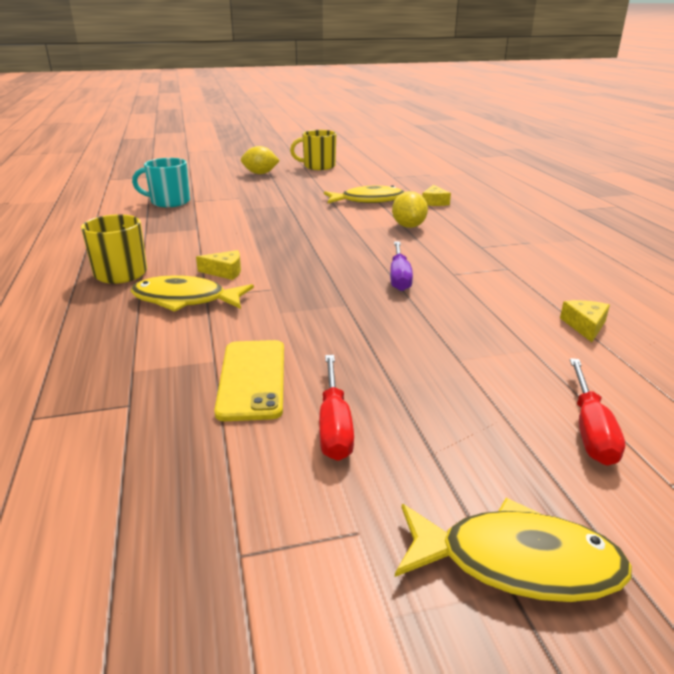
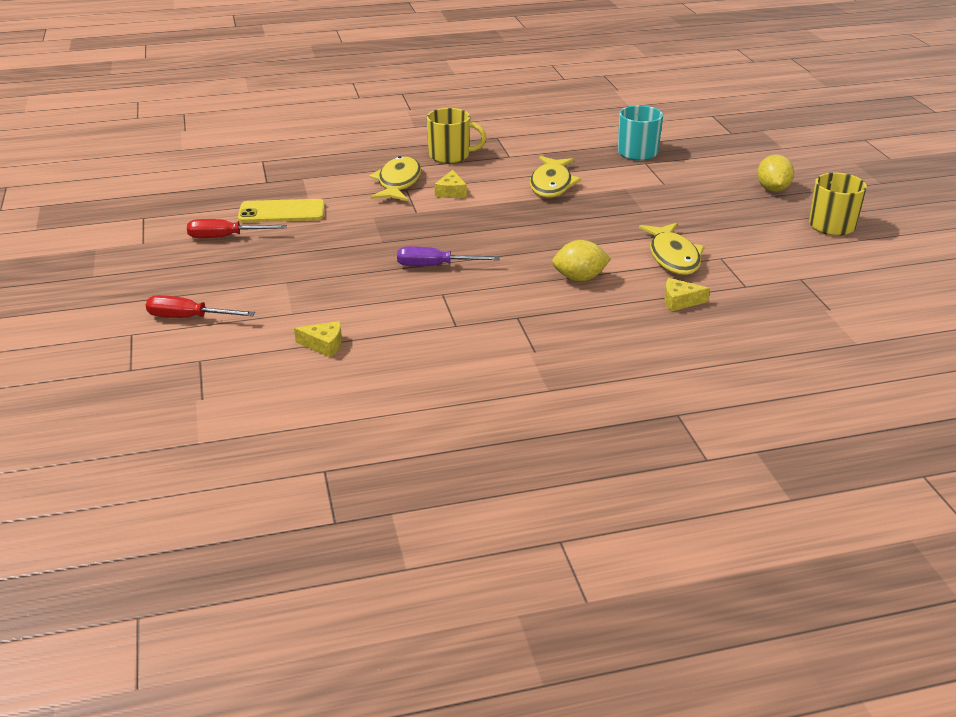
camera: 90 degrees right, 5 degrees up
yellow fish [395,498,632,602] -> yellow fish moved to [530,156,581,198]

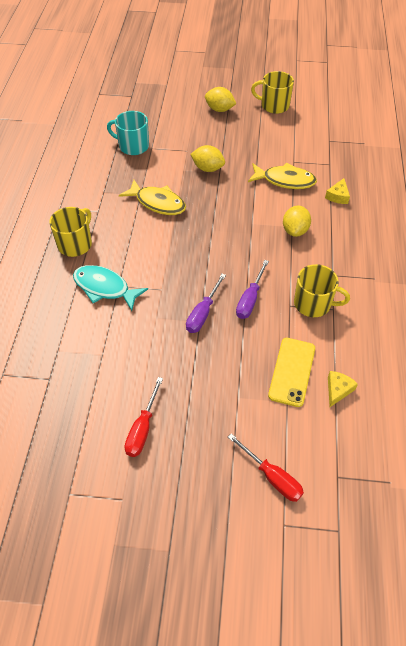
camera: 70 degrees left, 20 degrees up
red screwdriver [146,295,255,318] -> red screwdriver turned 75 degrees counterclockwise [228,433,304,502]
yellow phone [238,199,325,223] -> yellow phone moved to [268,338,315,407]
yellow fish [369,156,421,201] -> turquoise fish [73,265,148,311]
yellow cheese [435,170,467,198] -> none
none -> purple screwdriver [186,274,226,333]
none -> yellow lemon [191,145,225,172]
none -> yellow mug [294,264,350,317]

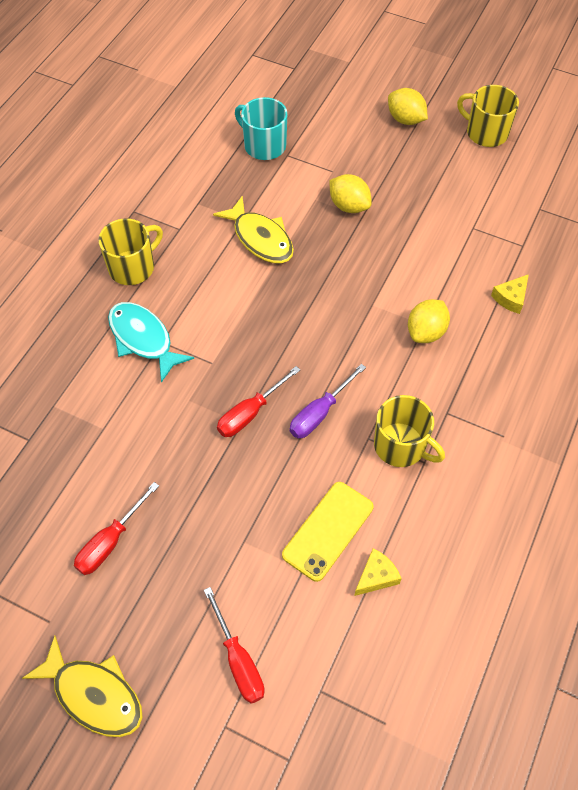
camera: 20 degrees right, 5 degrees up
purple screwdriver [186,274,226,333] -> red screwdriver [217,366,300,437]
yellow fish [248,163,317,189] -> yellow fish moved to [22,636,143,737]

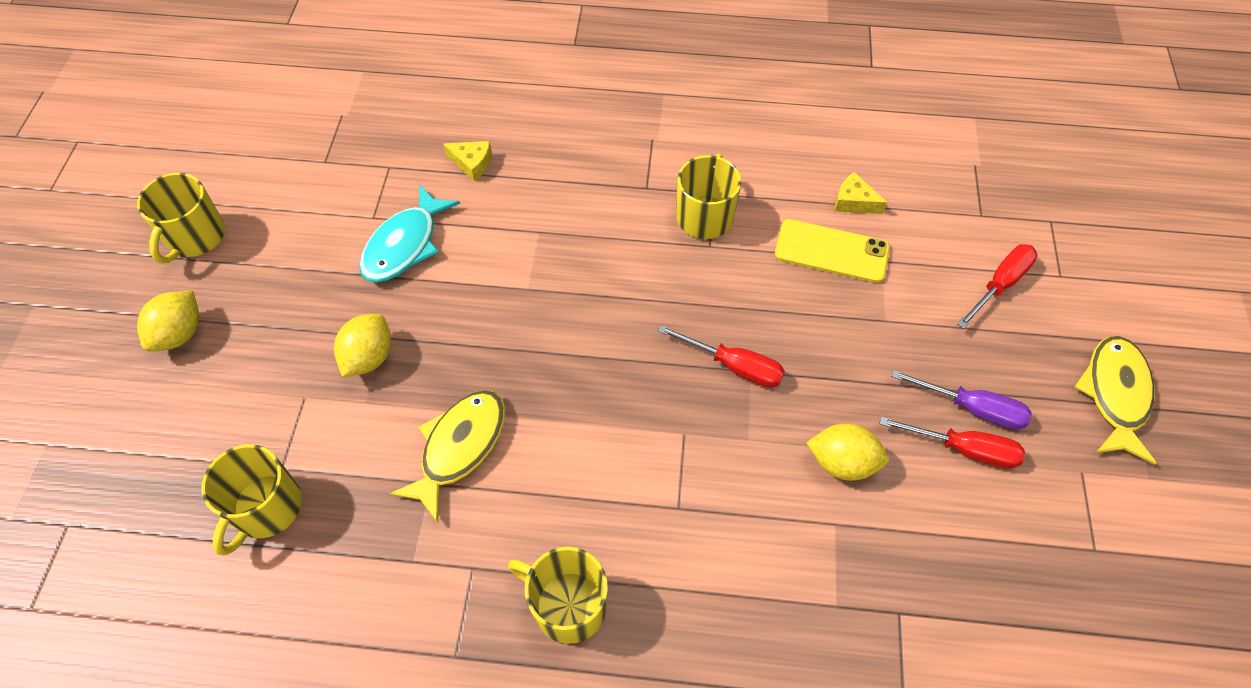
camera: 110 degrees left, 0 degrees up
turquoise fish [108,302,194,383] -> turquoise fish moved to [359,184,460,282]
turquoise mug [235,97,287,160] -> yellow mug [202,444,302,555]
purple screwdriver [290,364,366,438] -> purple screwdriver moved to [891,369,1032,430]
yellow lemon [408,299,450,343] -> yellow lemon moved to [806,423,889,481]

